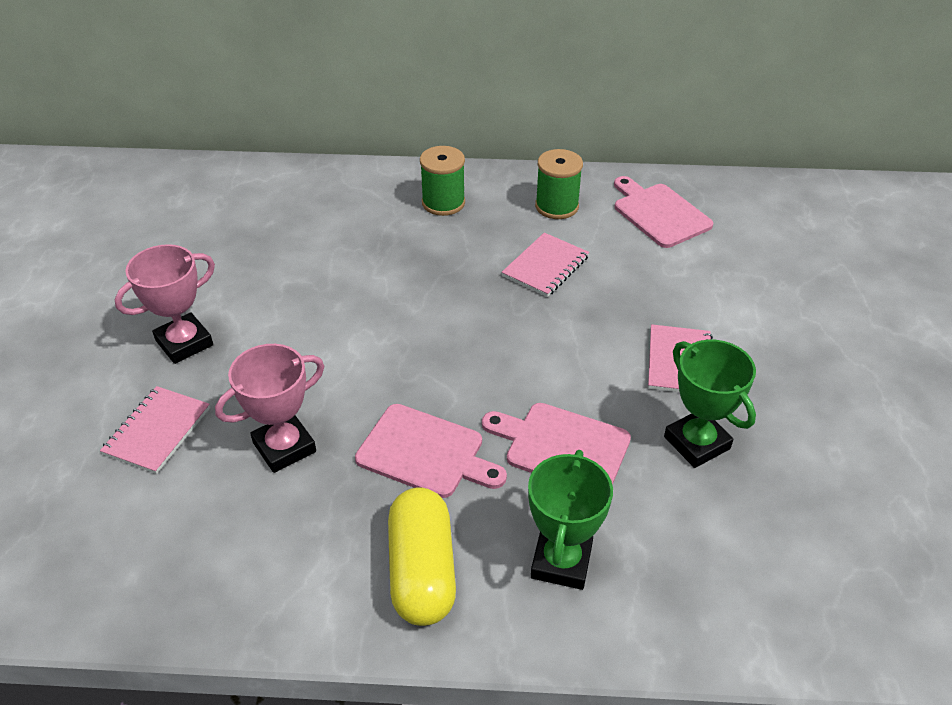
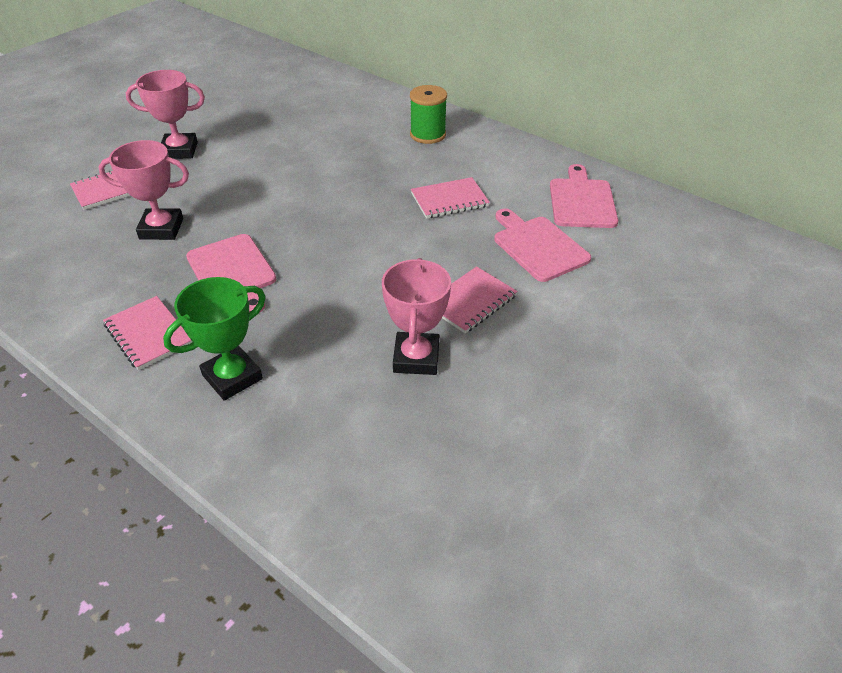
camera: 35 degrees right, 0 degrees up
yellow capsule [388,487,456,626] -> pink notebook [103,296,192,370]
pink cutting board [482,403,631,485] -> pink cutting board moved to [494,209,591,282]
green spool [535,149,583,219] -> none
green trophy [664,340,756,468] -> pink trophy [382,258,451,375]

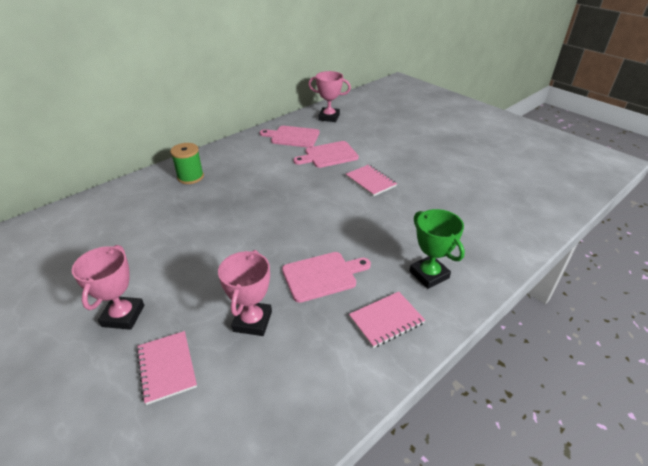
camera: 80 degrees left, 5 degrees down
pink trophy [382,258,451,375] -> pink trophy moved to [308,71,351,122]
pink notebook [411,177,490,219] -> none

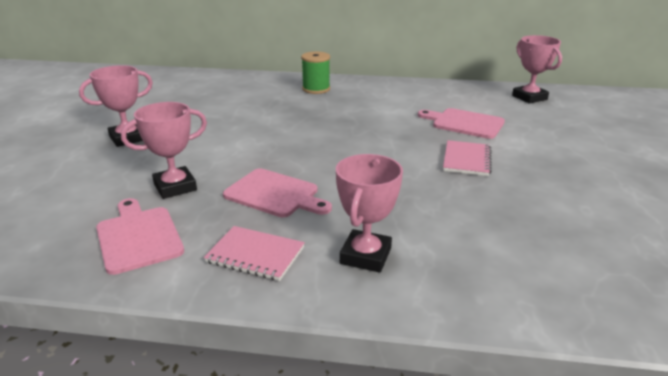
camera: 50 degrees right, 10 degrees down
pink notebook [136,331,197,405] -> none
pink cutting board [260,126,320,148] -> pink cutting board moved to [96,198,184,275]
green trophy [409,209,465,289] -> pink trophy [336,154,403,273]

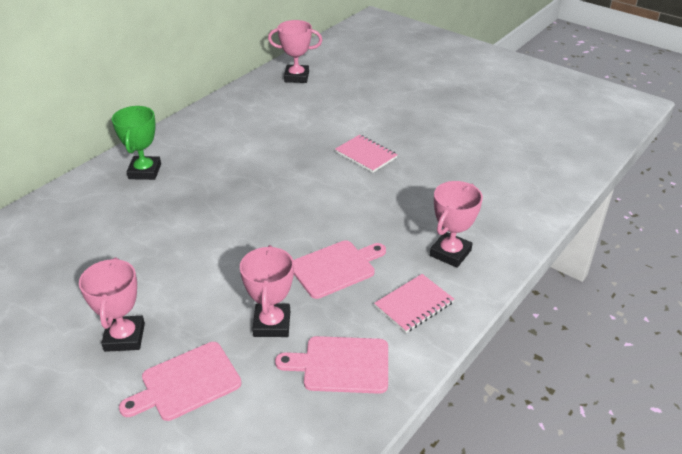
camera: 60 degrees left, 10 degrees up
green spool [301,51,330,94] -> green trophy [112,106,161,180]
pink trophy [336,154,403,273] -> pink trophy turned 75 degrees clockwise [430,181,483,268]
pink cutting board [418,108,505,139] -> pink cutting board moved to [119,342,242,421]

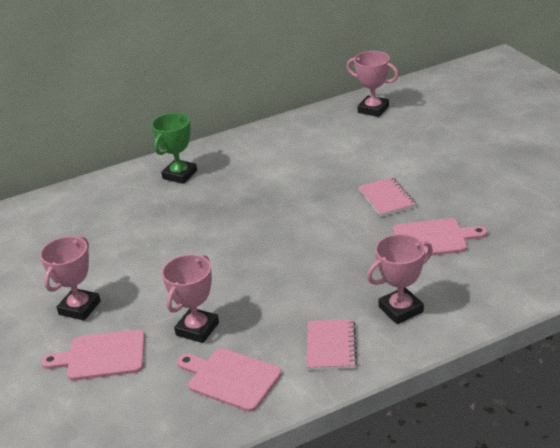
camera: 30 degrees right, 5 degrees down
pink cutting board [293,240,386,299] -> pink cutting board moved to [393,218,487,256]
pink notebook [374,274,454,333] -> pink notebook turned 75 degrees counterclockwise [307,319,357,370]

